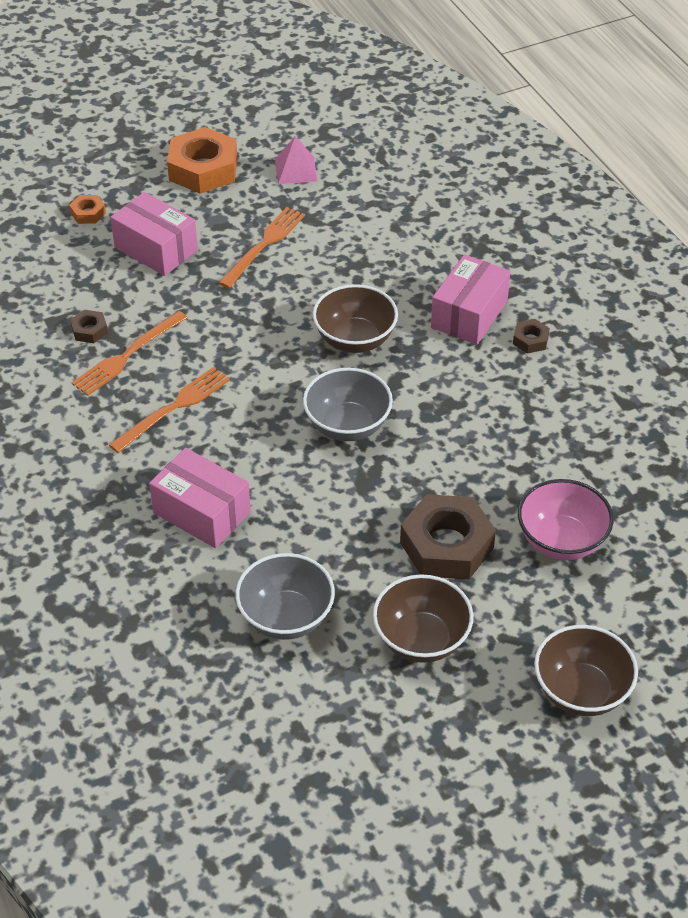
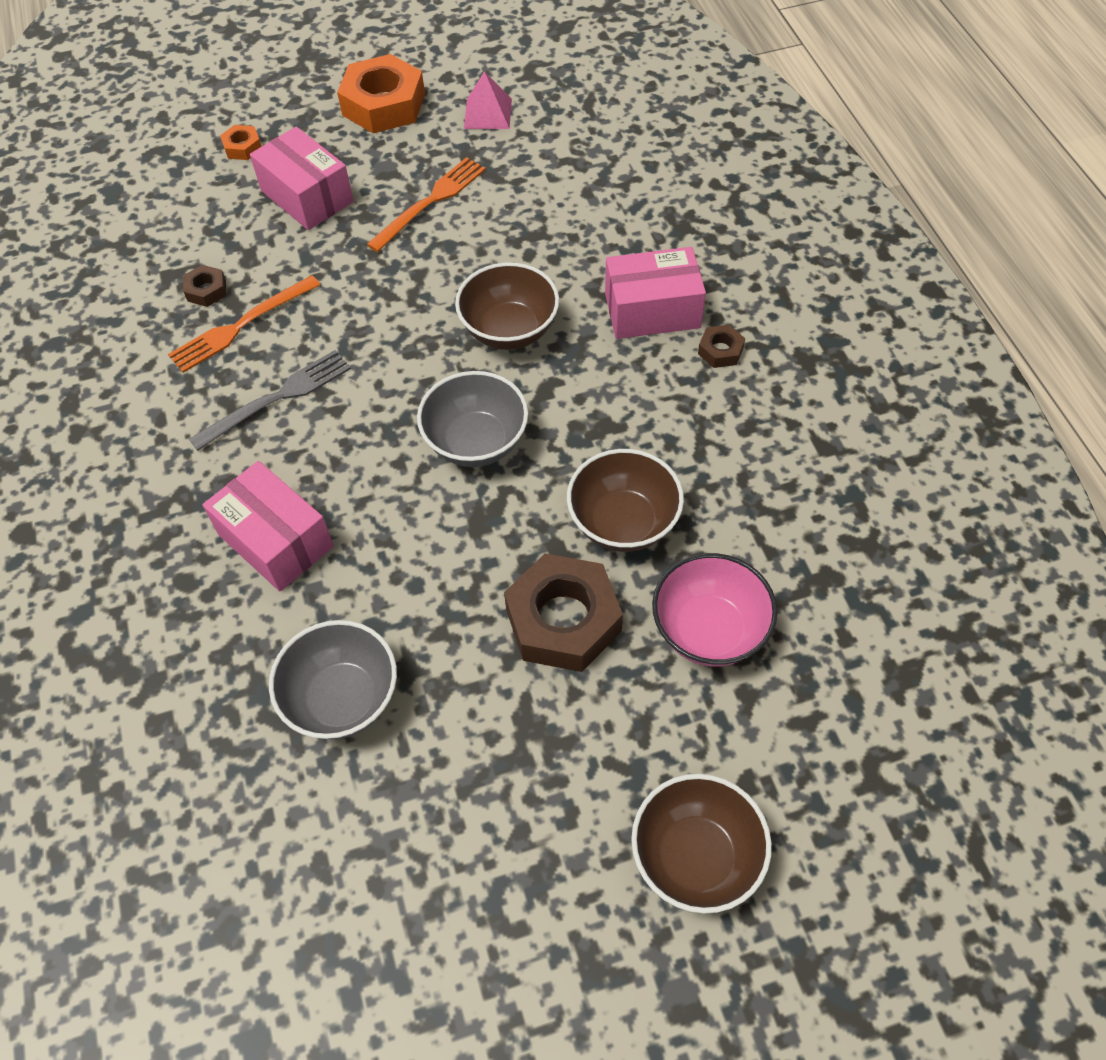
camera: 10 degrees right, 10 degrees up
orange fork [109,367,230,453] -> grey fork [189,350,351,451]
brown bowl [373,574,473,663] -> brown bowl moved to [567,449,684,552]
pink box [431,255,511,345] -> pink box turned 45 degrees clockwise [605,247,706,339]

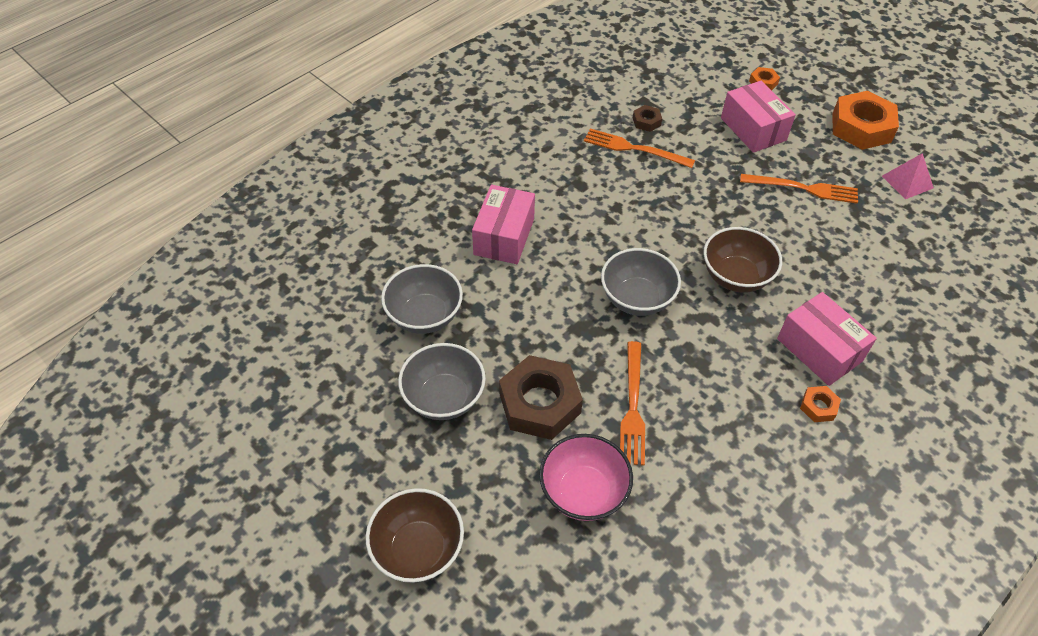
camera: 60 degrees right, 5 degrees down
grey fork [189,350,351,451] -> none
pink box [250,127,354,230] -> pink box turned 45 degrees counterclockwise [721,81,796,153]
brown bowl [567,449,684,552] -> orange fork [620,341,645,466]
brown nut [698,325,745,368] -> orange nut [800,386,841,422]
none -> grey bowl [398,343,486,420]

